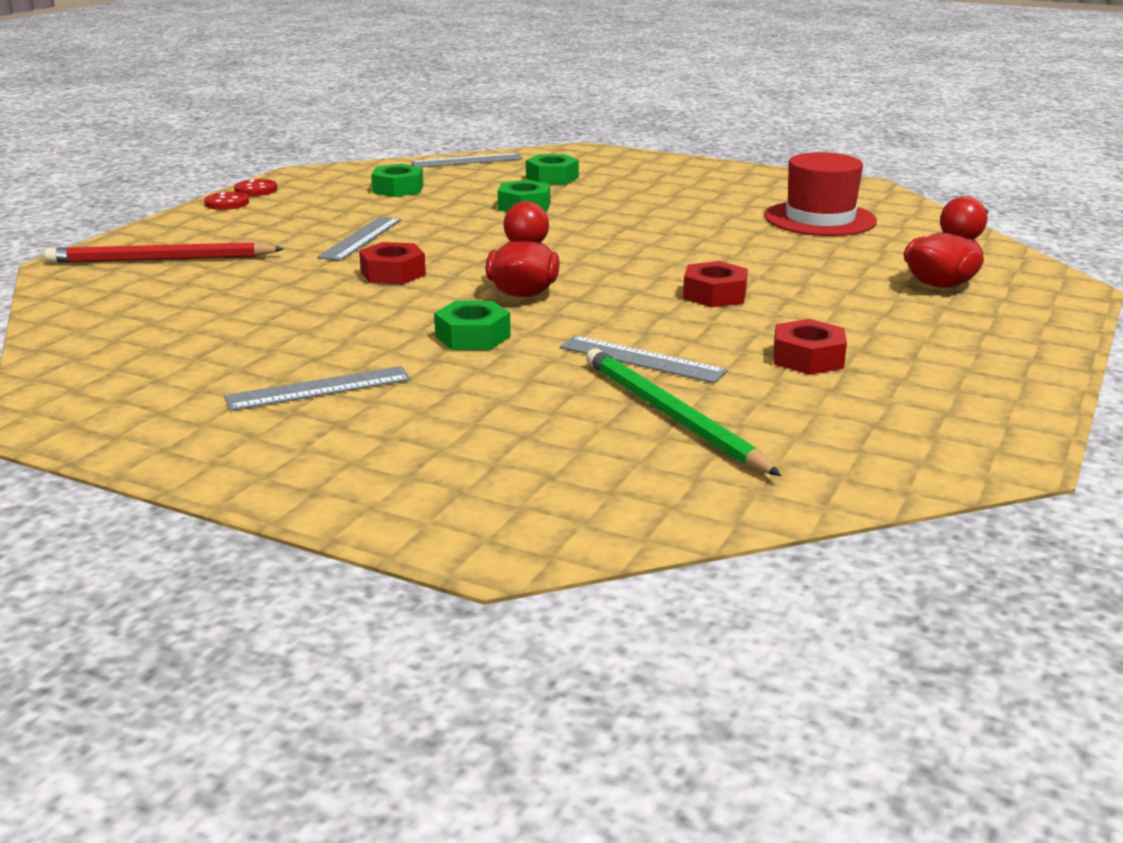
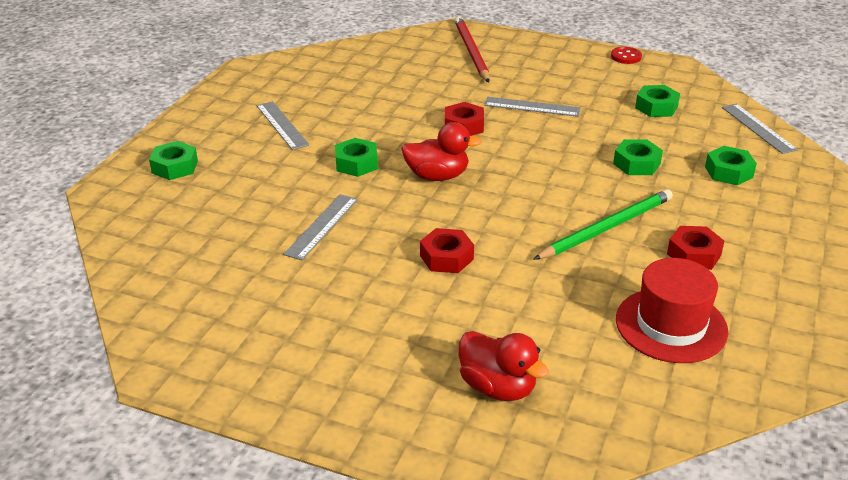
camera: 85 degrees right, 10 degrees up
red button [204,192,249,210] -> none
green pencil [586,348,781,476] -> green pencil moved to [533,189,673,260]
red nut [774,319,847,375] -> red nut moved to [667,226,724,270]
none -> green nut [149,141,198,180]

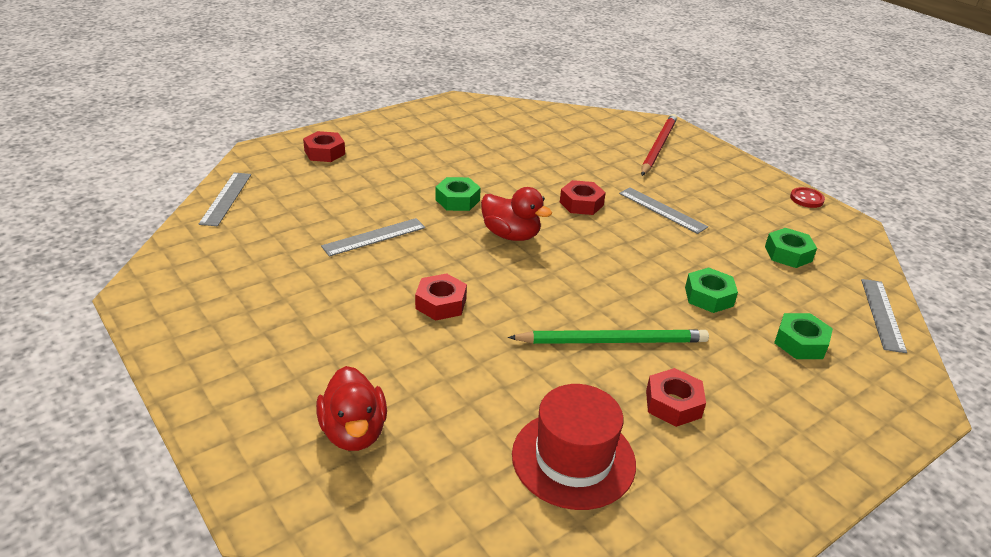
camera: 30 degrees right, 0 degrees up
green nut [149,141,198,180] -> red nut [303,131,345,162]
grey ruler [257,101,309,150] -> grey ruler moved to [199,172,251,226]

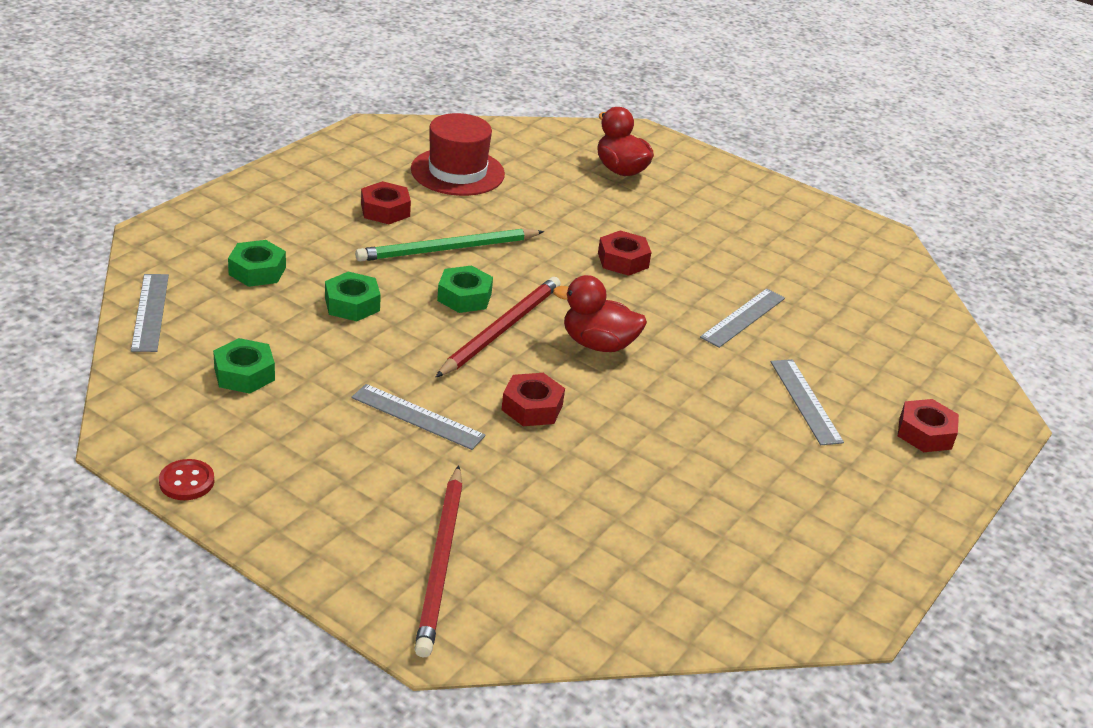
camera: 160 degrees right, 0 degrees up
grey ruler [199,172,251,226] -> grey ruler moved to [771,359,844,445]
green nut [435,177,481,211] -> green nut moved to [437,265,493,313]
none -> red pencil [435,277,561,378]

